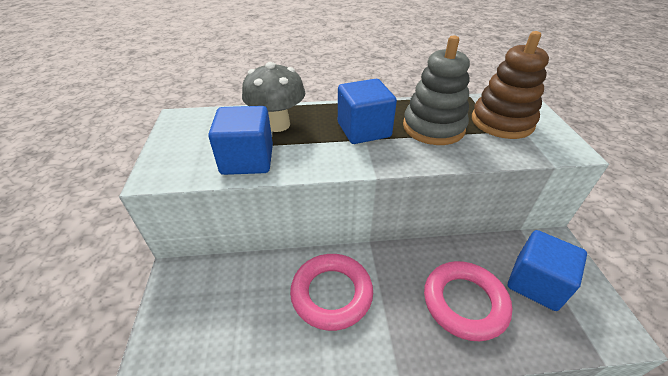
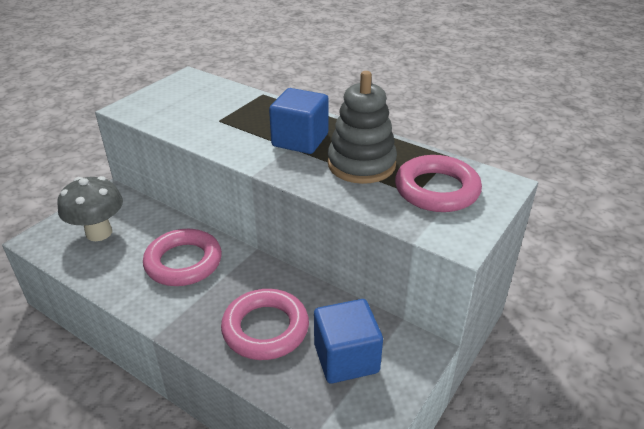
camera: 40 degrees right, 5 degrees down
blue cube [208,106,273,175] -> none
grey mushroom [242,62,305,132] -> grey mushroom moved to [57,176,123,241]
brown stacking toy [472,31,549,139] -> pink ring [395,155,482,212]

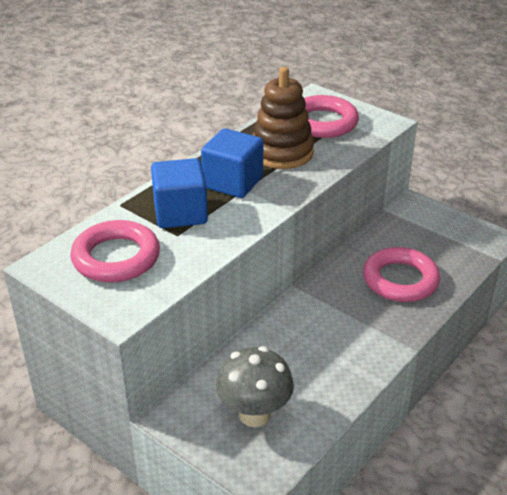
camera: 85 degrees left, 0 degrees up
pink ring [143,229,222,286] -> pink ring moved to [70,220,160,282]
blue cube [314,299,383,383] -> blue cube moved to [151,158,208,228]
grey stacking toy [328,71,397,184] -> brown stacking toy [252,67,314,169]

